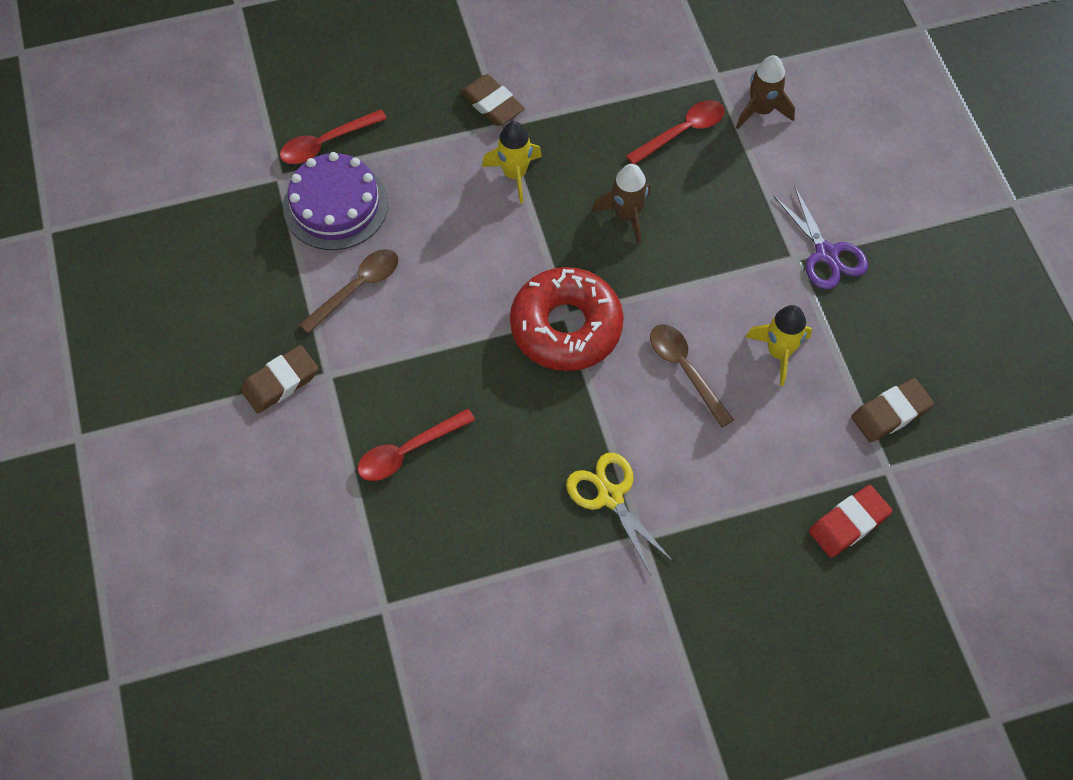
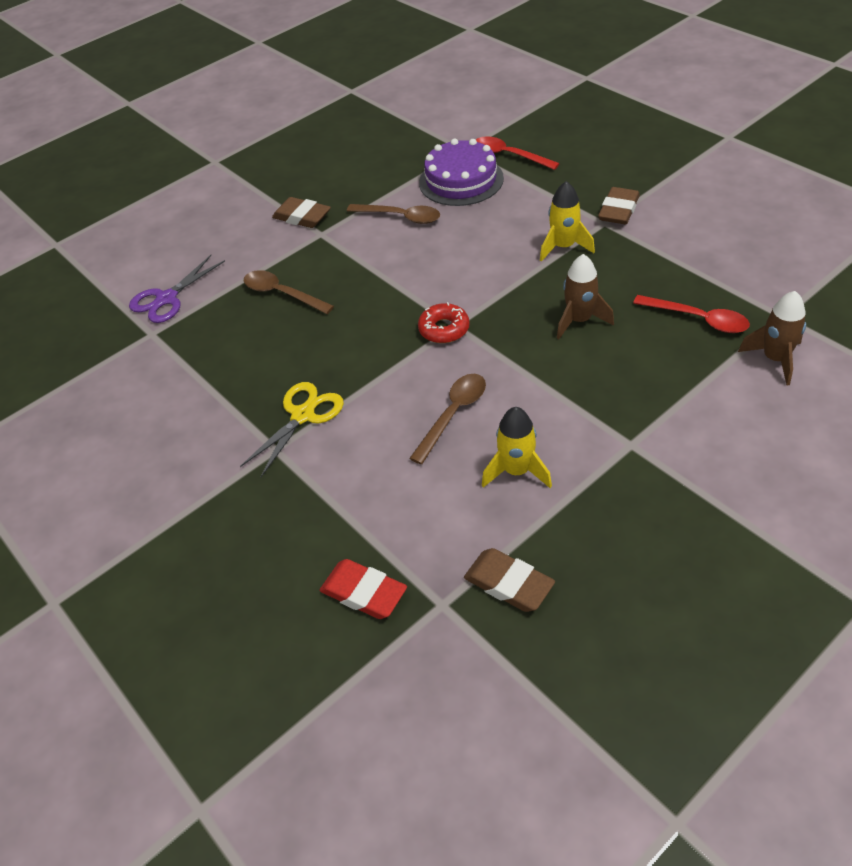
camera: 70 degrees right, 15 degrees down
red spoon [357,408,475,481] -> brown spoon [244,270,334,314]
red donut [510,267,624,371] -> red donut [418,302,469,343], size x0.50
purple scissors [774,186,868,289] -> purple scissors moved to [129,255,225,323]

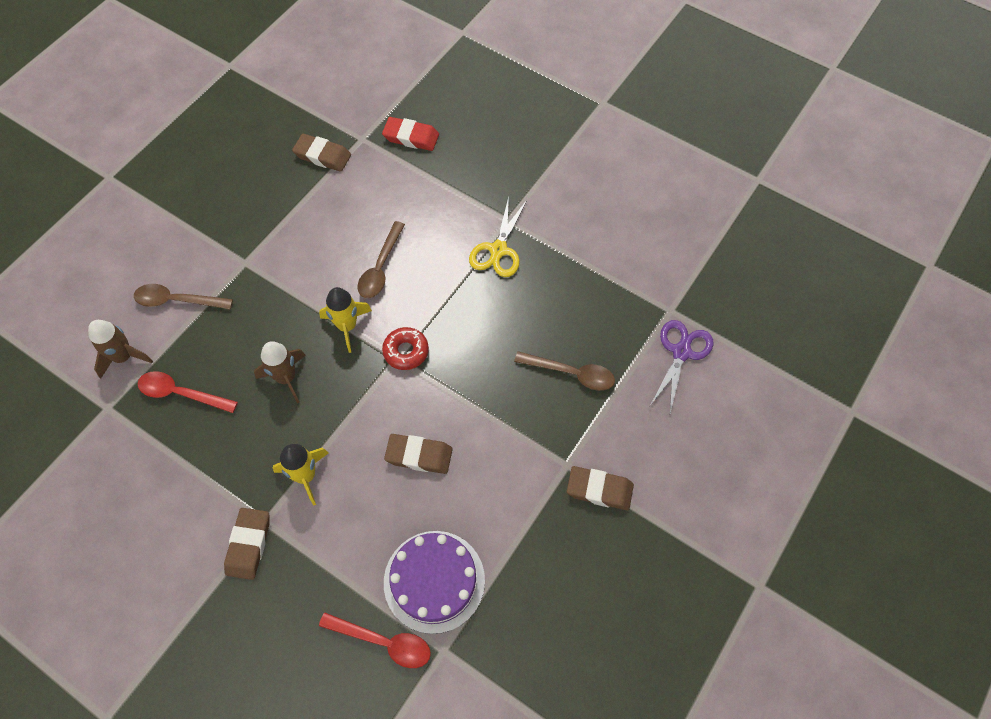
camera: 160 degrees right, 15 degrees up
brown spoon [347,204,440,224] -> brown spoon moved to [134,284,233,309]
yellow rocket [482,407,552,488] -> yellow rocket moved to [319,287,372,353]
none -> brown eraser [384,434,453,474]

